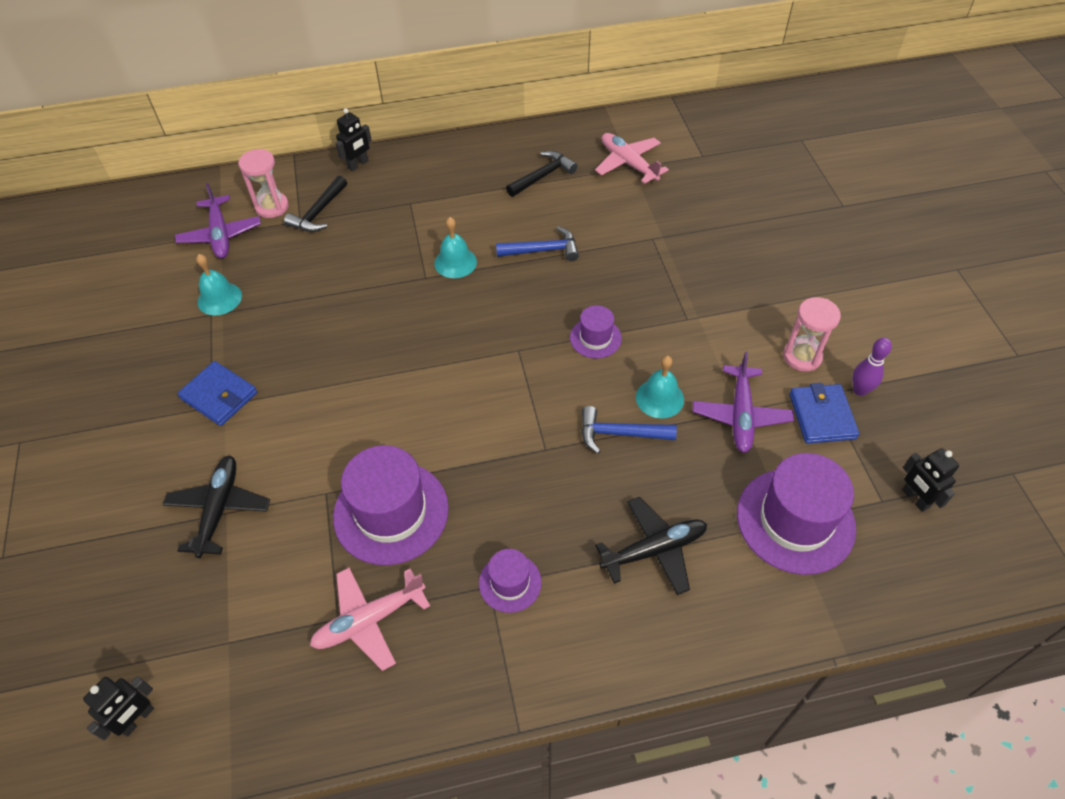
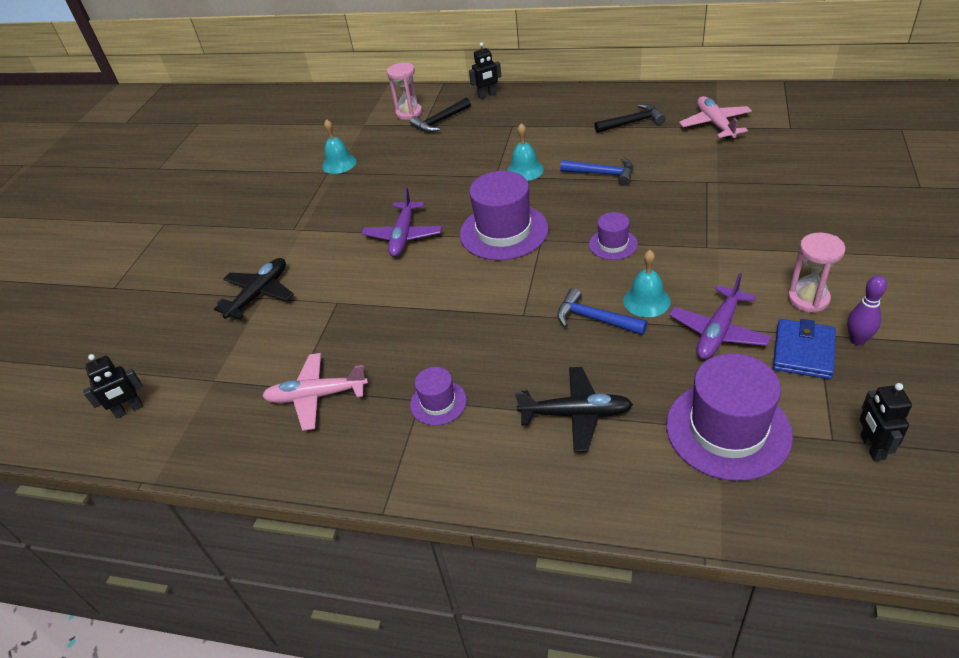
camera: 30 degrees right, 10 degrees down
purple plane [175,183,261,258] -> purple plane moved to [362,187,442,257]
blue wallet [177,361,257,426] -> none
purple hat [333,445,449,565] -> purple hat moved to [460,171,548,260]

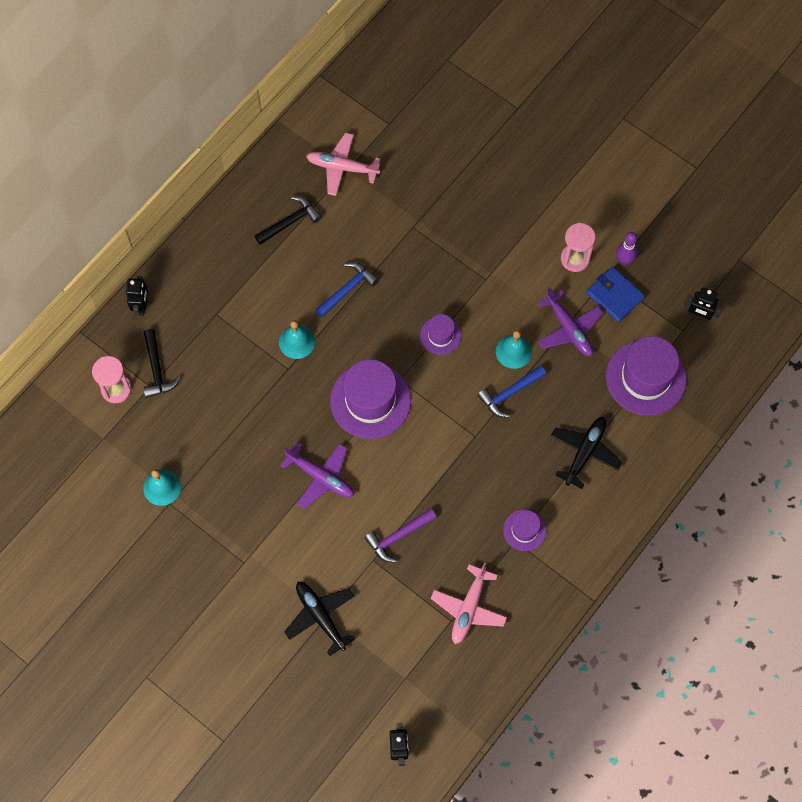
camera: 70 degrees left, 25 degrees up
black hammer [594,104,665,133] -> black hammer turned 45 degrees clockwise [255,196,322,245]
none -> purple hammer [364,508,437,563]

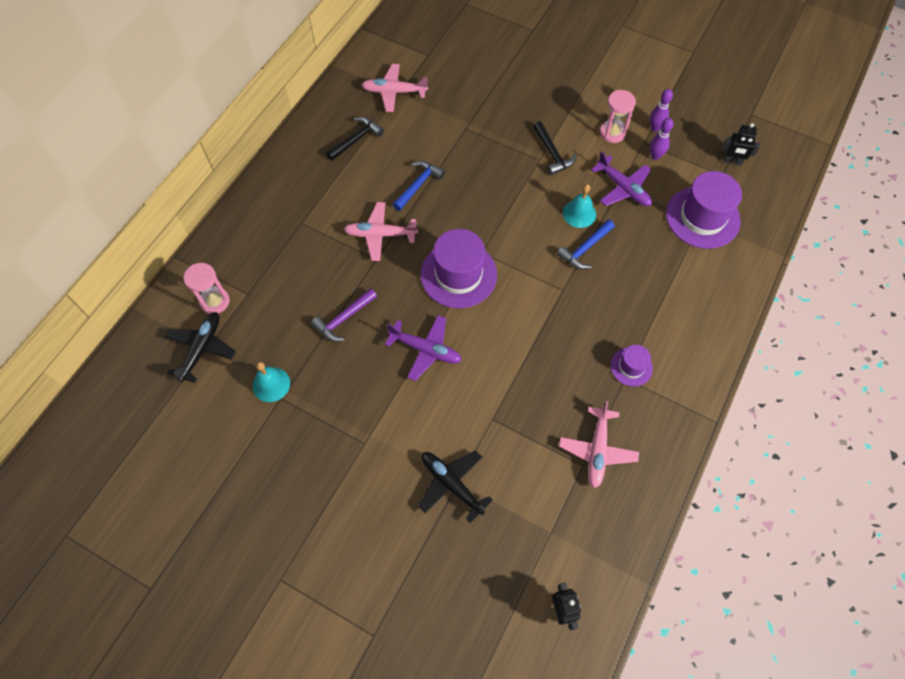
camera: 10 degrees left, 5 degrees down
black robot [126,276,148,316] -> none
black hammer [143,329,180,398] -> black hammer moved to [533,121,577,175]
turquoise bell [279,320,315,359] -> pink plane [344,202,418,261]
purple hammer [364,508,437,563] -> purple hammer moved to [311,288,377,342]
purple hat [420,314,461,355] -> none
black plane [551,417,623,489] -> black plane moved to [165,312,236,383]
blue wallet [586,267,645,322] -> purple bowling pin [650,118,674,160]

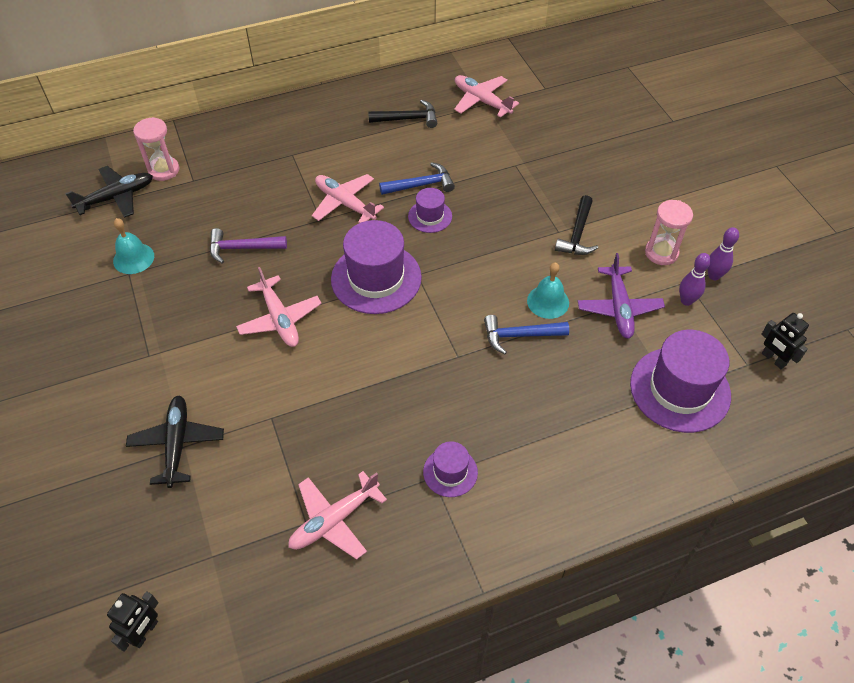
camera: 40 degrees right, 10 degrees down
purple plane [385,315,462,381] -> pink plane [236,267,322,347]
none -> purple hat [408,188,452,233]

